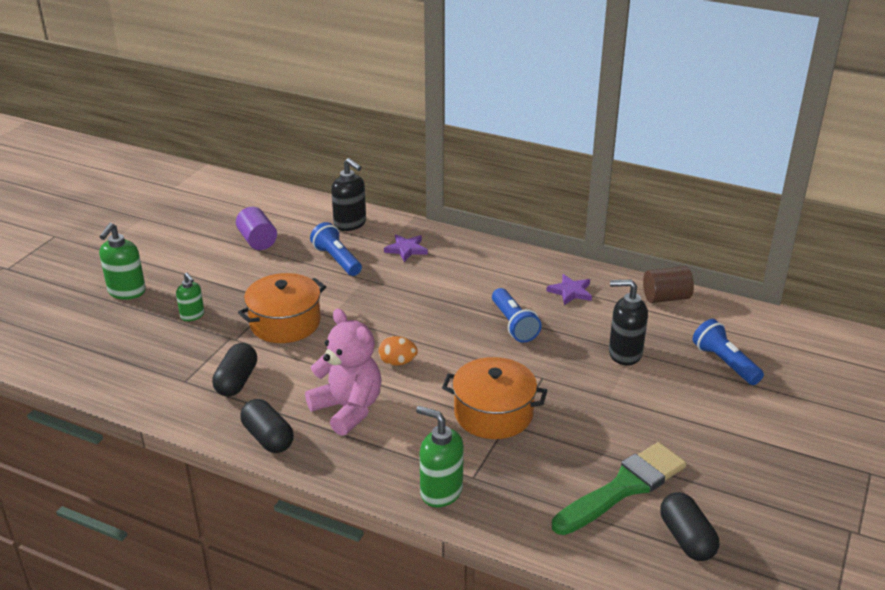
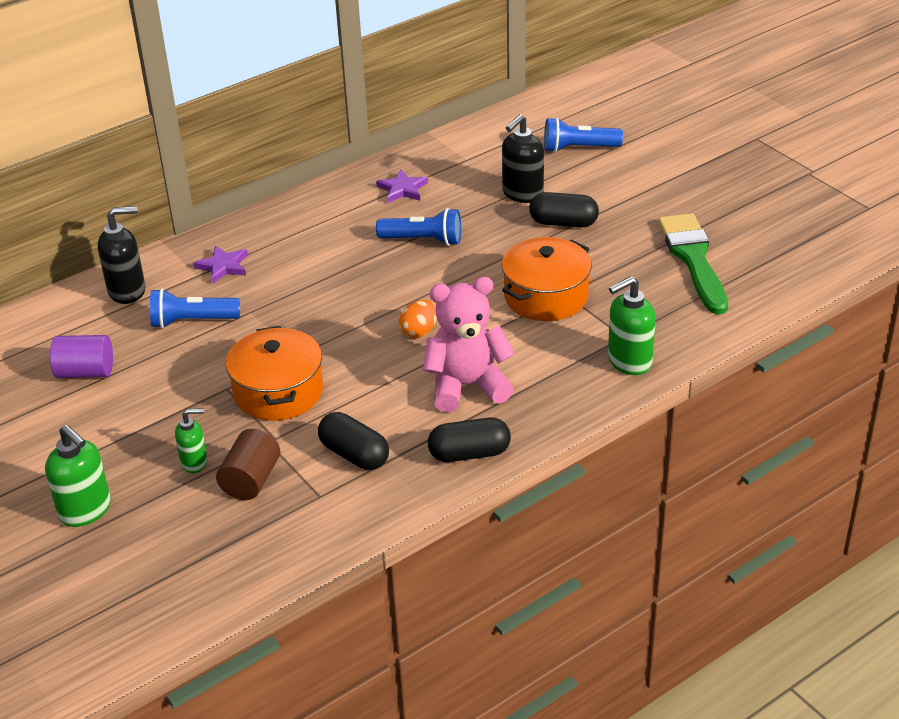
camera: 60 degrees left, 5 degrees up
brown cylinder [643,266,694,303] -> brown cylinder moved to [216,429,280,500]
black capsule [660,492,719,561] -> black capsule moved to [529,192,599,228]

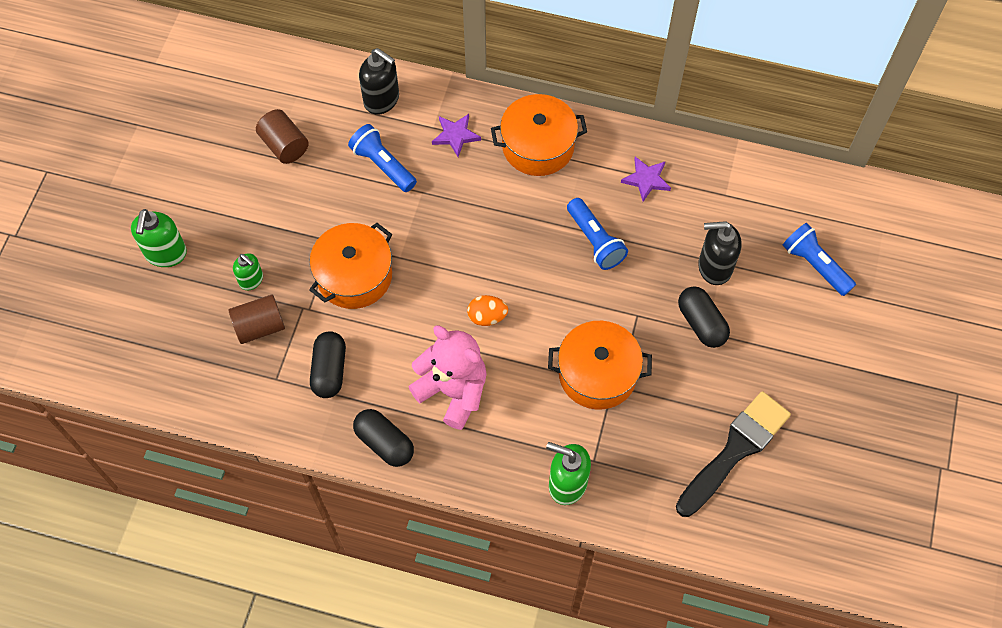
camera: 50 degrees right, 25 degrees up
purple cylinder [50,335,113,378] -> brown cylinder [256,109,309,164]
green brush [658,213,728,314] -> black brush [676,391,791,517]
none -> orange pot [491,94,587,176]

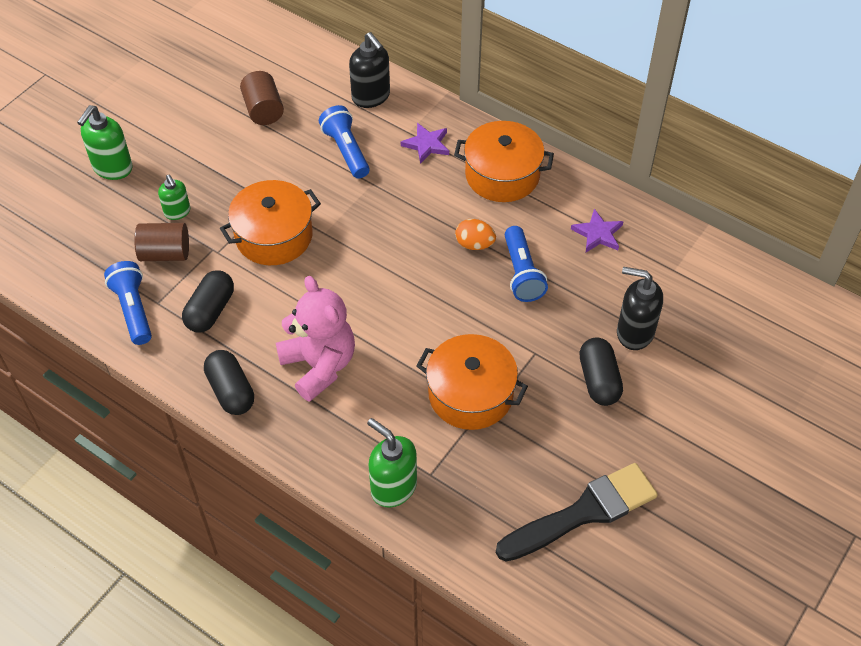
camera: 20 degrees right, 10 degrees down
orange egg [467,295,508,326] -> orange egg moved to [455,219,496,250]
blue flashlight [782,223,856,296] -> blue flashlight moved to [104,261,152,345]

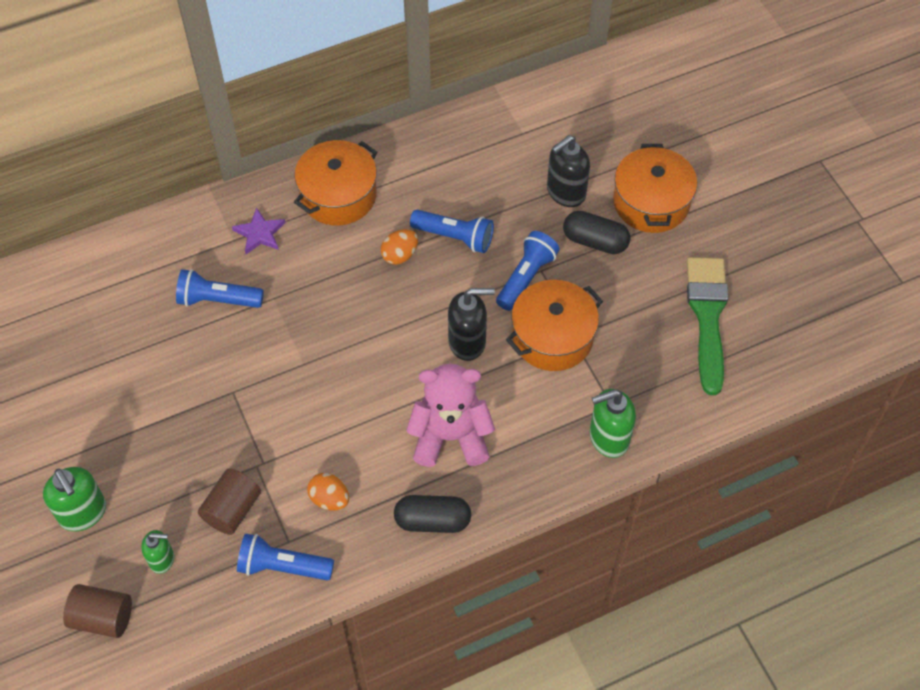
camera: 60 degrees left, 5 degrees up
green soap dispenser [158,175,190,220] -> green soap dispenser moved to [141,530,174,574]
black capsule [182,270,234,333] -> orange egg [307,473,349,511]
orange pot [220,180,321,265] -> orange pot moved to [613,144,697,233]
brown cylinder [240,71,284,125] -> brown cylinder moved to [63,584,132,638]
black soap dispenser [349,32,390,108] -> black soap dispenser moved to [448,288,495,361]
black brush [496,463,658,562] -> green brush [687,257,728,395]
purple star [571,209,624,252] -> none
none -> blue flashlight [496,231,560,311]

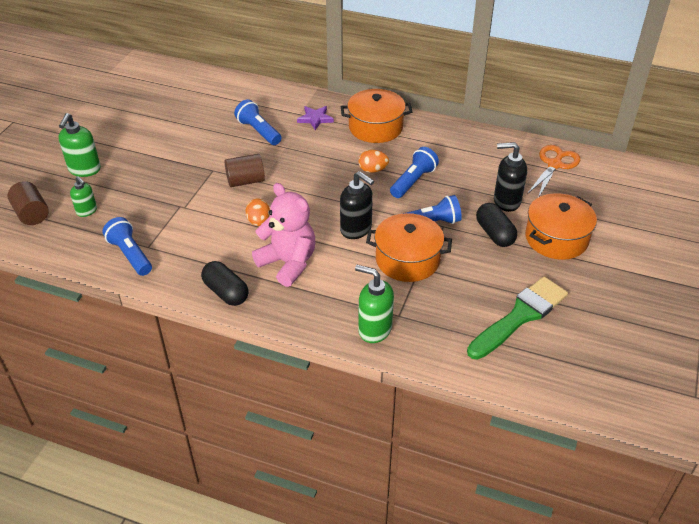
camera: 45 degrees right, 15 degrees down
brown cylinder [198,468,261,535] -> brown cylinder moved to [225,154,265,187]
orange egg [307,473,349,511] -> orange egg moved to [245,199,270,226]
blue flashlight [410,210,494,253] -> blue flashlight turned 120 degrees counterclockwise [390,147,439,198]
none -> orange scissors [527,145,580,197]

